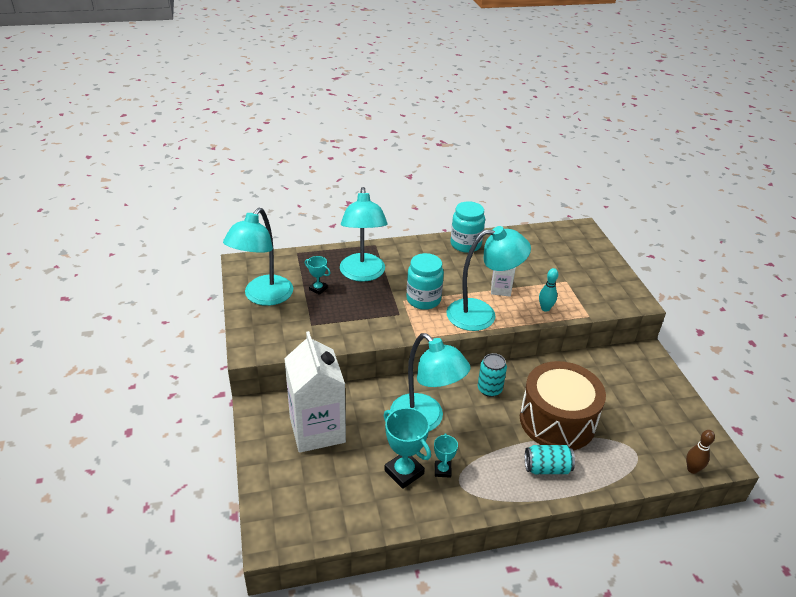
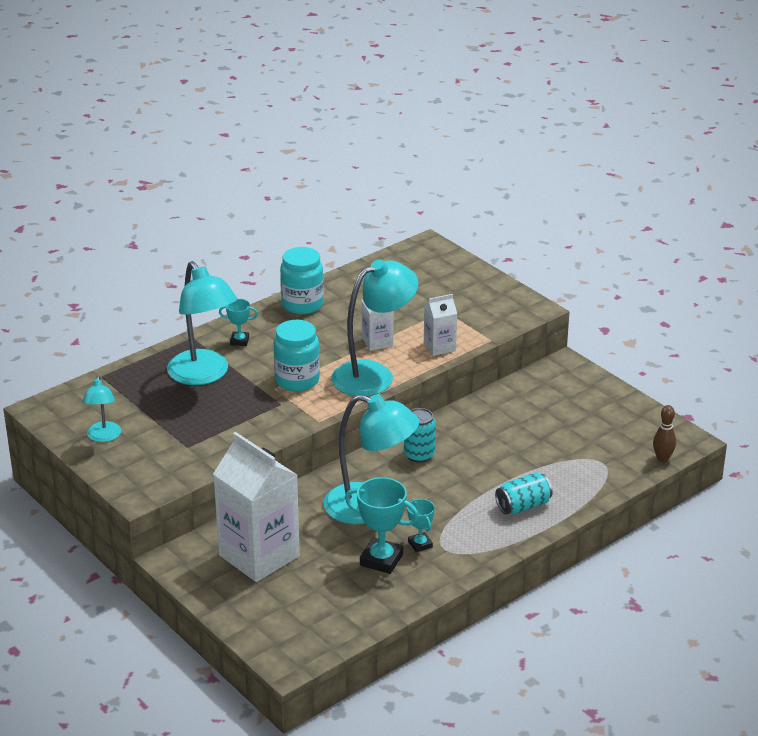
camera: 25 degrees left, 5 degrees down
turquoise lamp [223,208,293,306] -> turquoise lamp [82,376,121,442], size x0.53
turquoise trophy [305,256,330,295] -> turquoise trophy moved to [219,299,258,346]
brown drum [520,361,606,451] -> none
turquoise bowling pin [539,268,558,312] -> white carton [424,294,457,356]

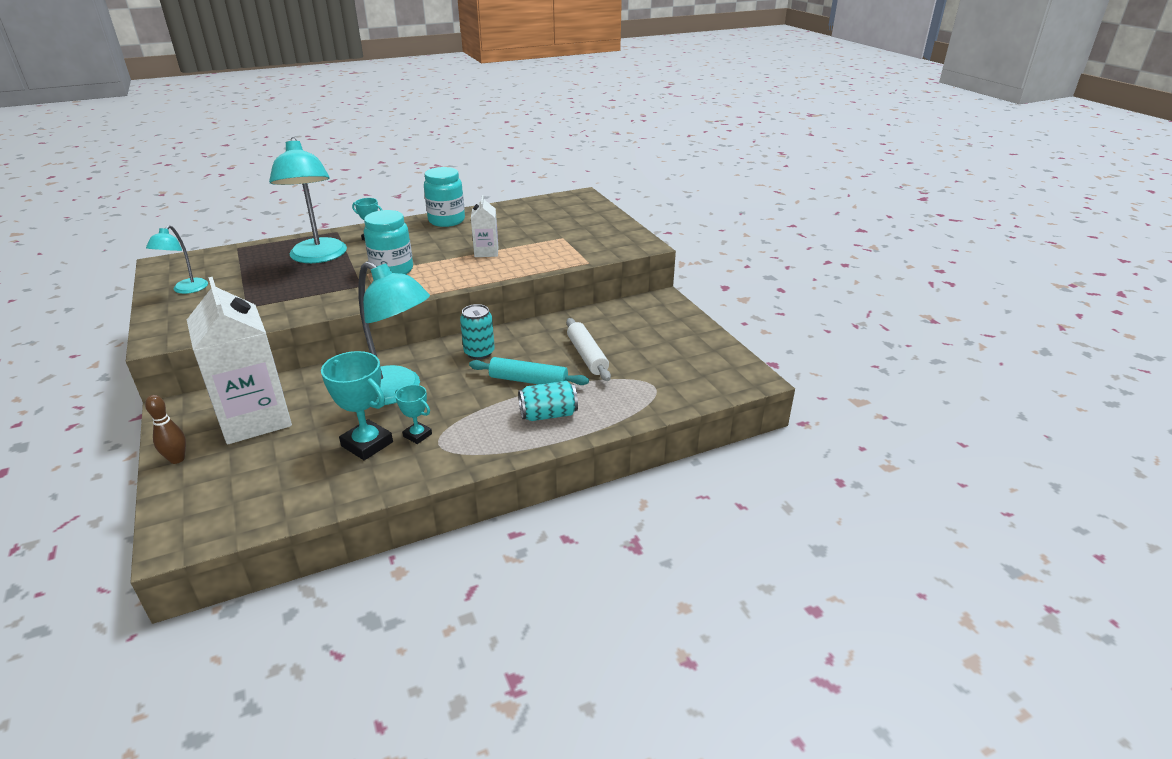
camera: 15 degrees right, 0 degrees up
turquoise lamp [331,259,419,396] -> none
turquoise trophy [407,499,435,552] -> turquoise trophy turned 45 degrees counterclockwise [395,385,432,444]
white carton [424,294,457,356] -> none
brown bowling pin [653,405,676,462] -> brown bowling pin moved to [145,395,186,464]
none -> turquoise rolling pin [469,357,589,385]
none -> white rolling pin [566,318,611,381]

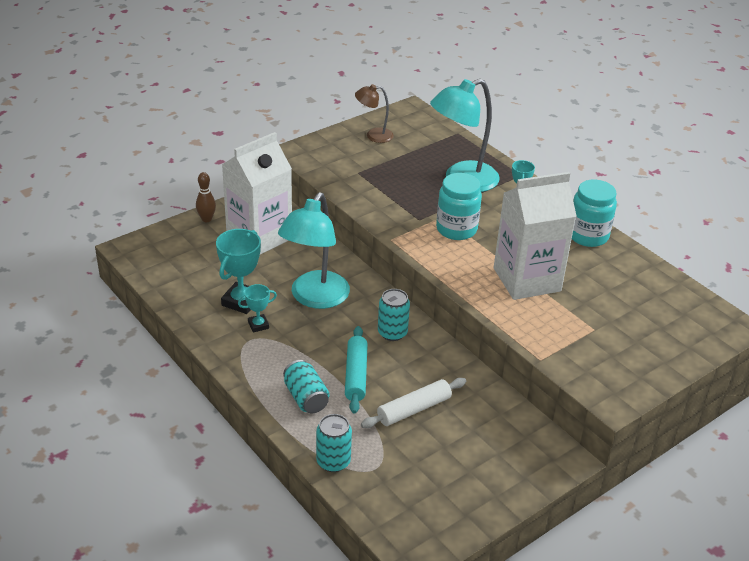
camera: 75 degrees right, 5 degrees up
turquoise lamp [146,225,208,294] -> brown lamp [355,84,394,143]
turquoise trophy [395,385,432,444] -> turquoise trophy turned 45 degrees clockwise [238,284,277,333]
white carton [471,195,498,257] -> white carton [494,172,576,300], size x2.06
none -> turquoise can [316,414,352,472]

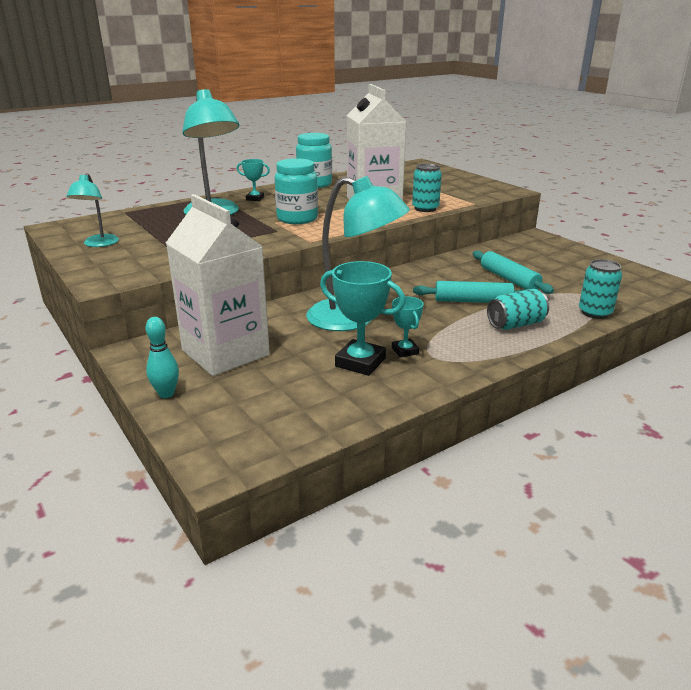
camera: 85 degrees left, 10 degrees down
brown bowling pin [196,172,216,222] -> turquoise bowling pin [146,317,179,398]
brown lamp [355,84,394,143] -> turquoise lamp [66,173,119,247]
white rolling pin [361,378,466,428] -> turquoise rolling pin [473,251,554,294]
turquoise can [378,289,410,341] -> turquoise can moved to [412,164,442,212]

